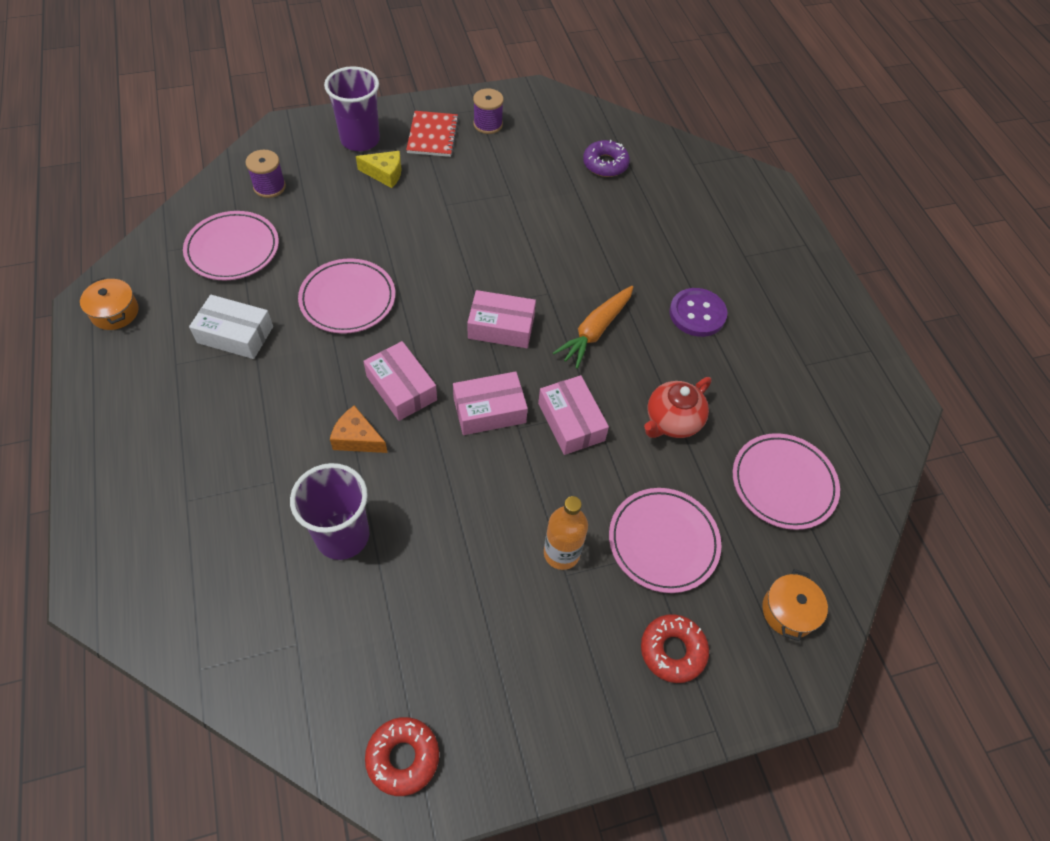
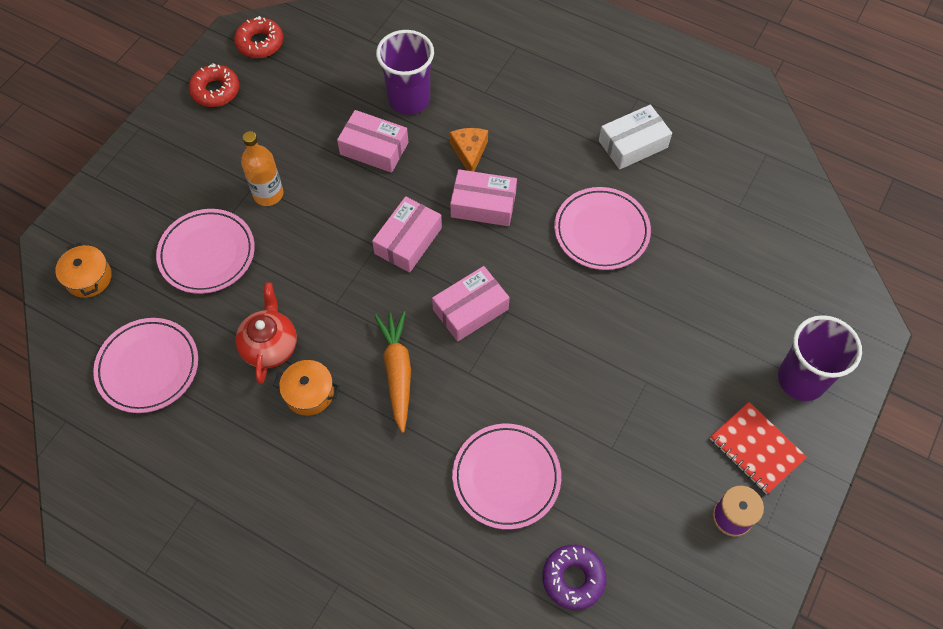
camera: 140 degrees right, 5 degrees up
orange pot [80,278,139,330] -> orange pot moved to [273,360,340,416]
pink plate [183,211,279,280] -> pink plate moved to [452,424,561,530]
purple spool [246,150,286,198] -> none
orange cheese [330,405,388,453] -> orange cheese turned 75 degrees counterclockwise [450,128,488,172]
yellow cheese [356,151,402,188] -> none
pink box [538,375,609,455] -> pink box moved to [337,110,408,173]
red donut [641,614,709,683] -> red donut moved to [189,63,239,107]
purple button [669,288,727,337] -> none

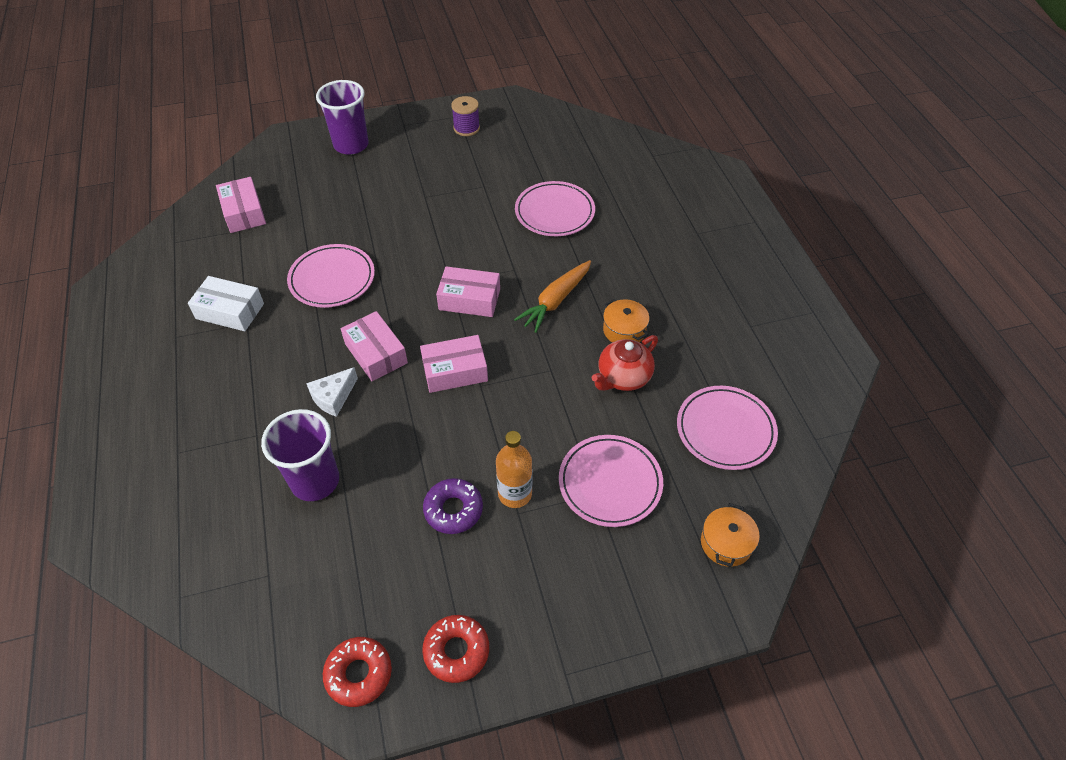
camera: 135 degrees left, 10 degrees down
pink box [337,110,408,173] -> pink box moved to [216,177,266,233]
orange cheese [450,128,488,172] -> white cheese [306,367,358,417]
purple donut [542,545,607,610] -> purple donut moved to [423,478,483,534]
red notebook [710,402,807,494] -> none

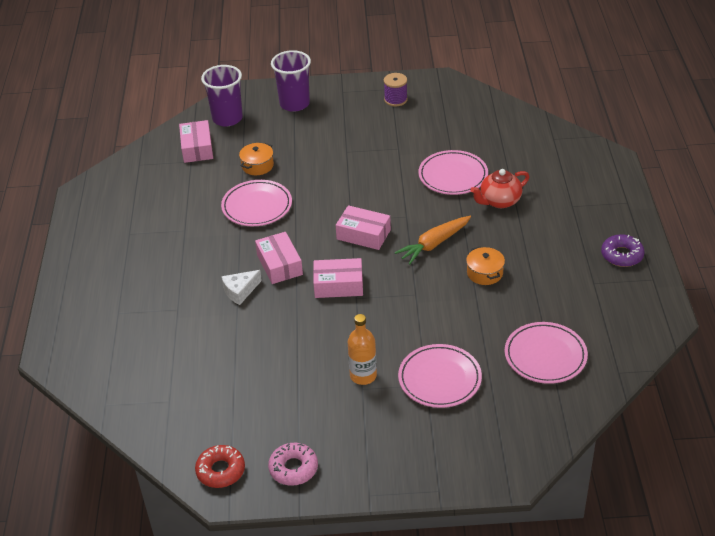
camera: 15 degrees right, 10 degrees down
white box [188,276,264,331] -> none
purple cup [261,409,339,501] -> purple cup moved to [201,65,243,126]
red donut [422,615,489,683] -> pink donut [268,443,318,486]
purple donut [423,478,483,534] -> purple donut moved to [601,234,645,267]
red teapot [592,335,658,391] -> red teapot moved to [470,169,529,208]
orange pot [701,503,760,567] -> orange pot moved to [239,143,274,175]

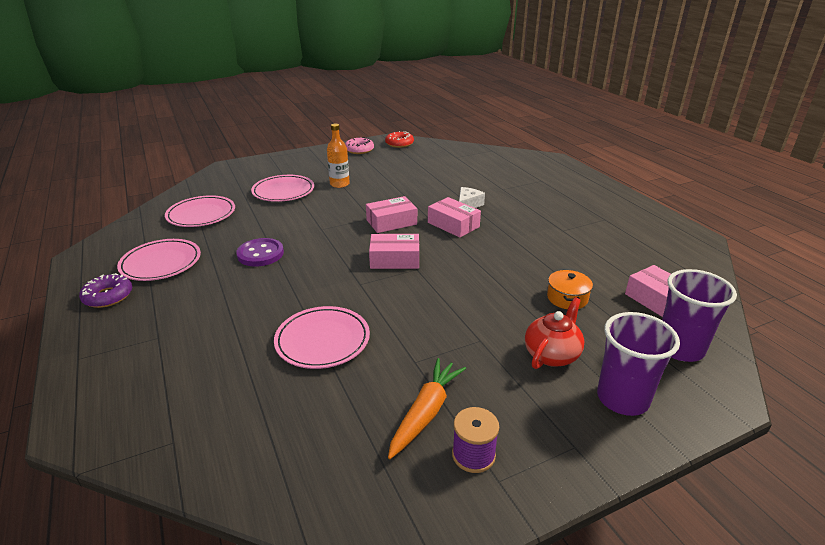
camera: 155 degrees right, 10 degrees down
pink plate [221,180,292,226] -> pink plate moved to [117,239,201,281]
orange carrot [395,216,471,264] -> orange carrot moved to [388,358,466,459]
orange pot [466,246,505,285] -> purple button [236,238,284,267]
red teapot [470,169,529,208] -> red teapot moved to [525,297,584,369]

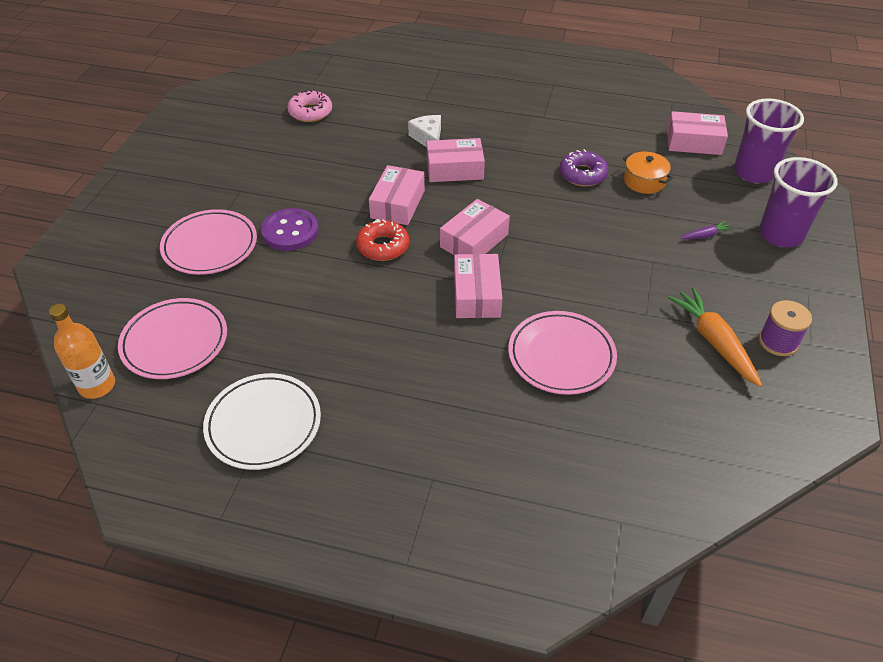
camera: 50 degrees left, 15 degrees up
purple donut [79,273,132,308] -> purple donut moved to [559,149,609,186]
pink plate [117,239,201,281] -> white plate [203,373,321,470]
purple button [236,238,284,267] -> purple button moved to [261,208,318,251]
orange bottle [327,124,350,188] -> orange bottle moved to [49,304,115,399]
pink donut [345,137,374,154] -> pink donut moved to [287,90,332,122]
red donut [385,131,414,148] -> red donut moved to [356,219,409,261]
red teapot [525,297,584,369] -> purple carrot [681,221,733,239]
none -> pink box [454,254,502,318]

